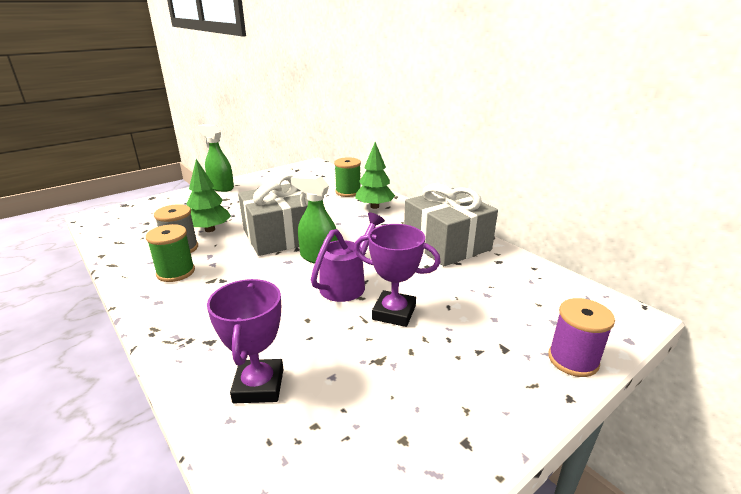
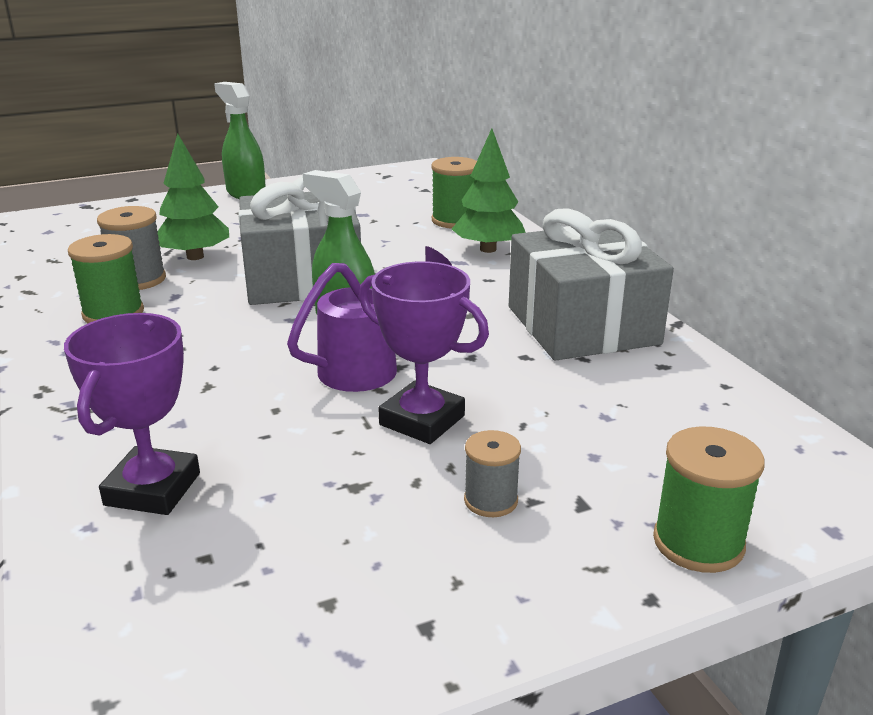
camera: 15 degrees right, 0 degrees up
purple spool [548,298,615,377] -> green spool [653,426,765,573]
none -> grey spool [464,430,521,517]

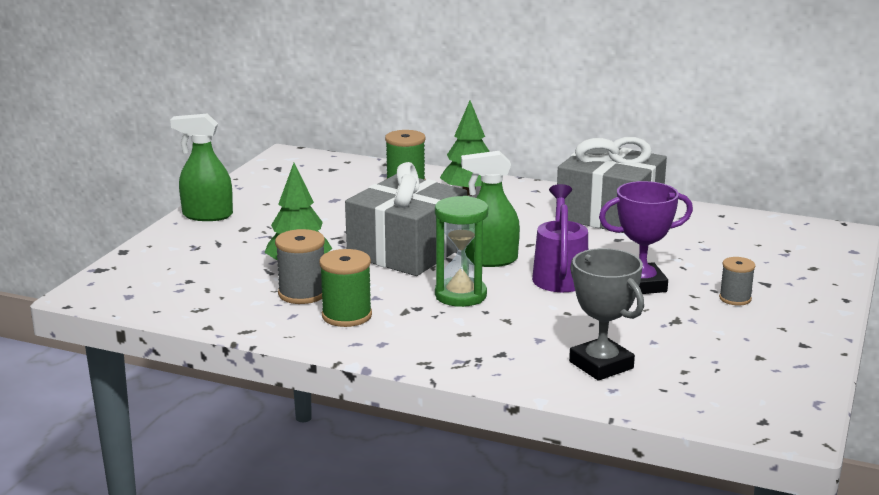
camera: 45 degrees left, 5 degrees down
purple trophy [64,313,200,515] -> grey trophy [569,248,644,381]
green spool [653,426,765,573] -> none
none -> green hourglass [435,196,488,307]

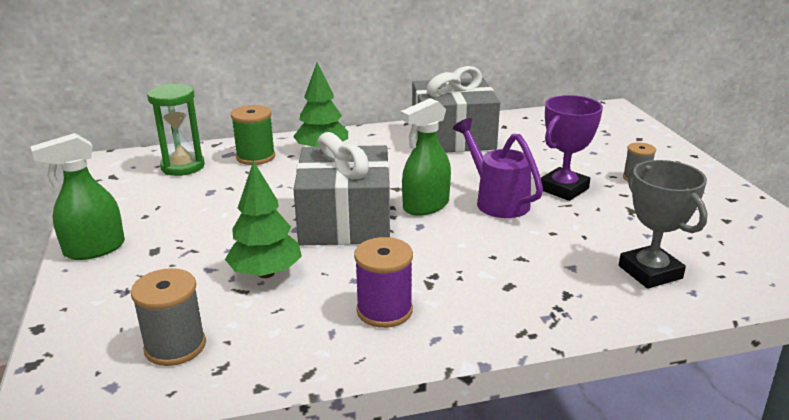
camera: 35 degrees left, 5 degrees up
grey spool [275,229,325,304] -> grey spool moved to [131,268,206,366]
green spool [319,249,372,327] -> purple spool [354,237,413,328]
green hourglass [435,196,488,307] -> green hourglass moved to [147,84,205,176]
grey trophy [569,248,644,381] -> grey trophy turned 45 degrees clockwise [619,160,708,289]

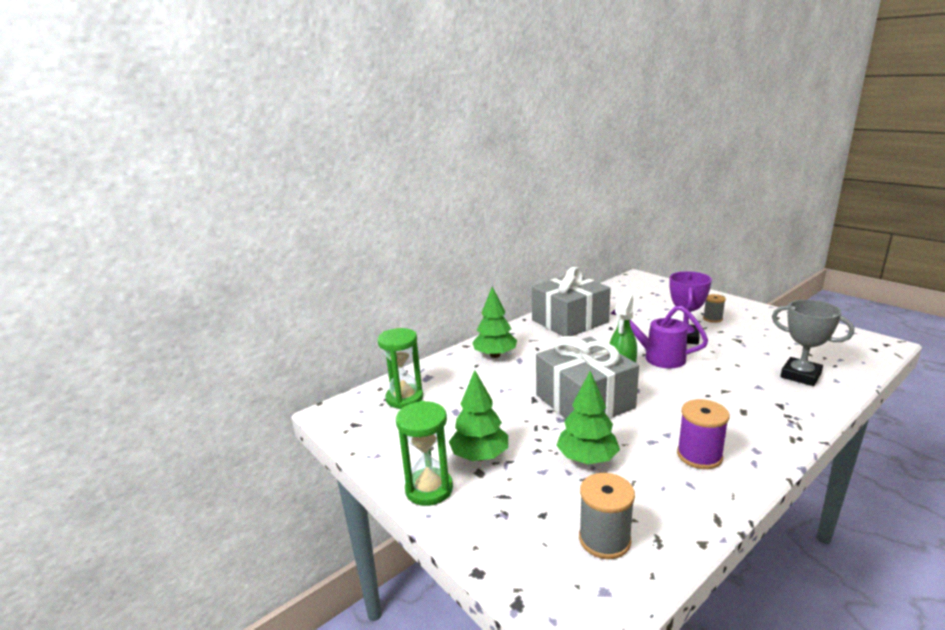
camera: 25 degrees left, 5 degrees down
green spray bottle [30,133,125,260] -> green hourglass [396,401,453,506]
green spool [231,105,275,165] -> none
none -> green tree [449,370,508,461]

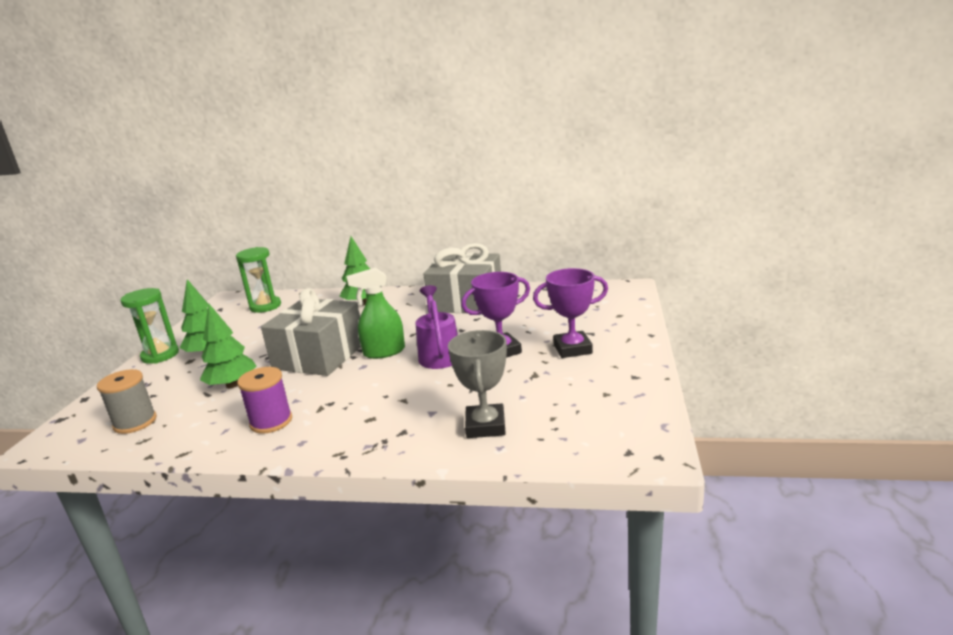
camera: 50 degrees right, 0 degrees up
grey spool [703,294,726,323] -> purple trophy [533,268,608,358]

